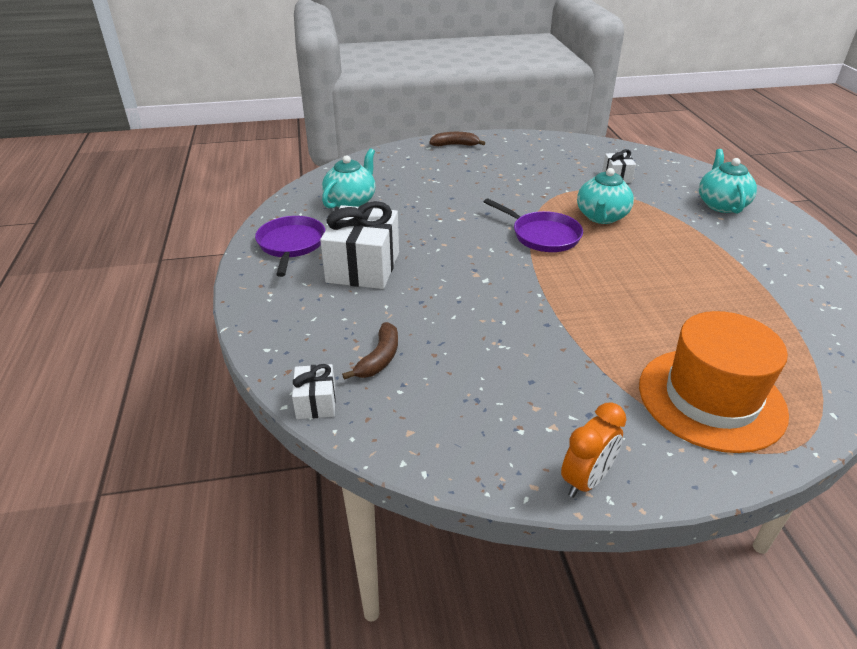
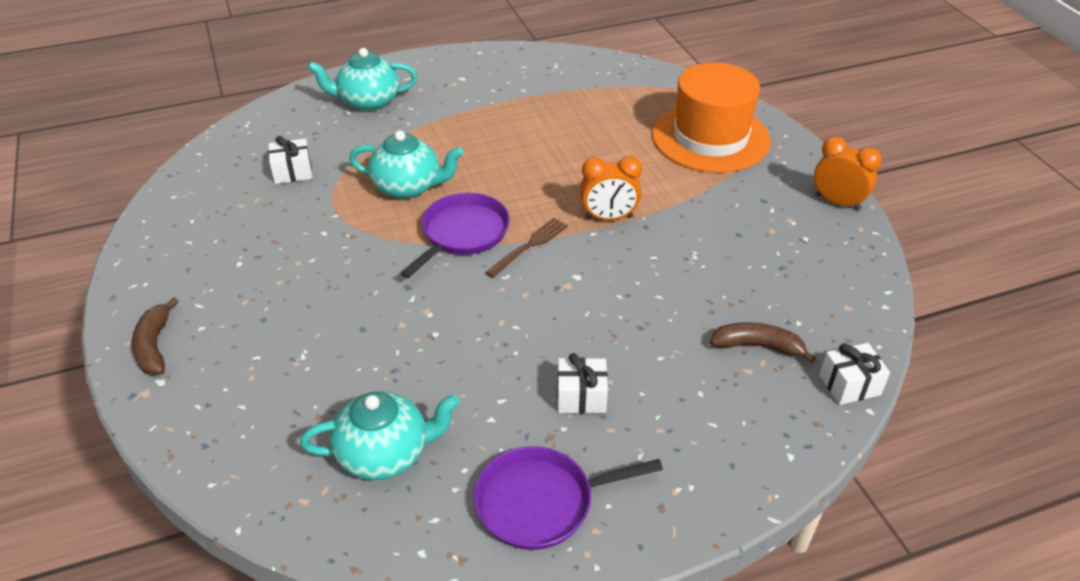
camera: 100 degrees left, 5 degrees up
white gift [320,201,399,289] -> white gift [557,353,608,414], size x0.49
turquoise teapot [322,148,375,208] -> turquoise teapot turned 150 degrees clockwise [300,391,460,480]
none -> brown fork [485,218,568,278]
none -> orange clock [580,156,642,220]

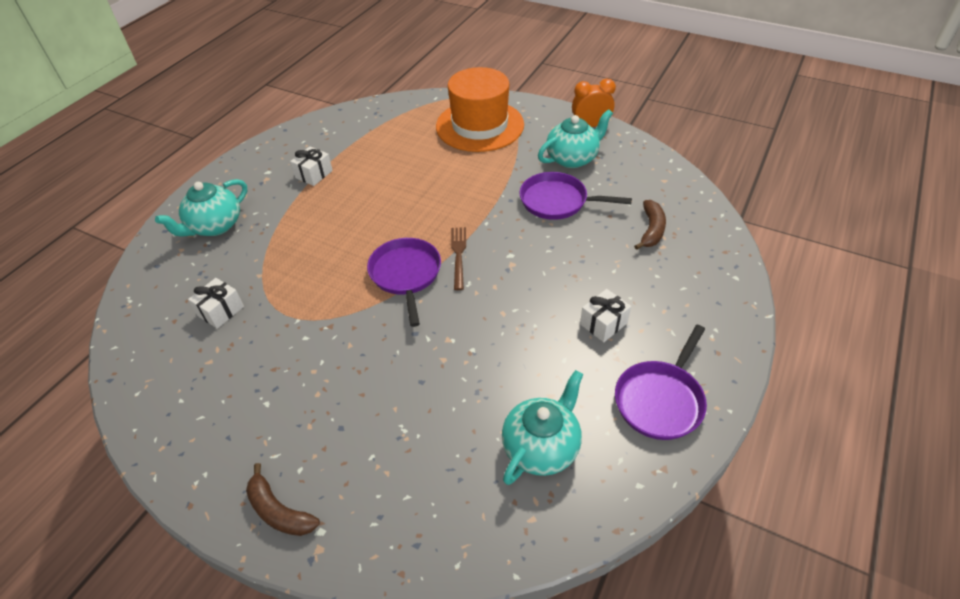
camera: 40 degrees left, 5 degrees up
turquoise teapot [349,130,463,199] -> turquoise teapot moved to [538,109,613,168]
orange clock [580,156,642,220] -> none
brown banana [710,322,816,363] -> brown banana turned 135 degrees clockwise [634,200,666,250]
white gift [819,343,890,405] -> white gift moved to [290,146,333,186]
none -> purple pan [520,172,632,220]

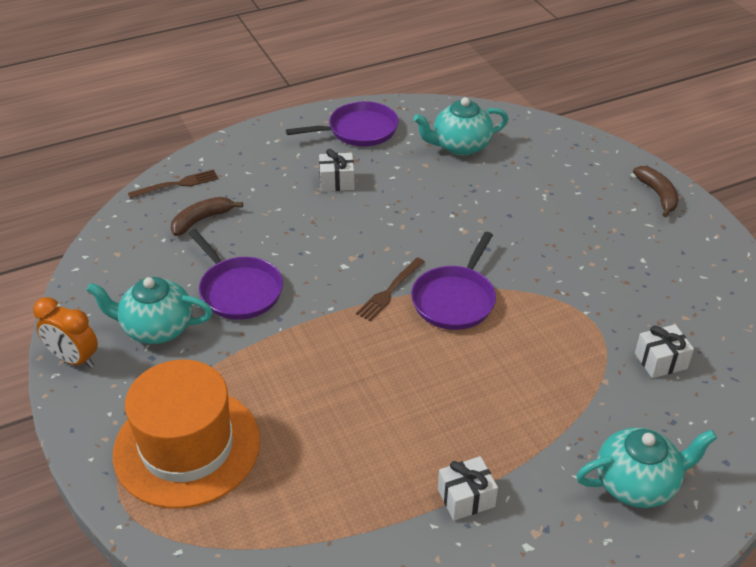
camera: 145 degrees left, 5 degrees down
none -> brown fork [128,169,218,199]

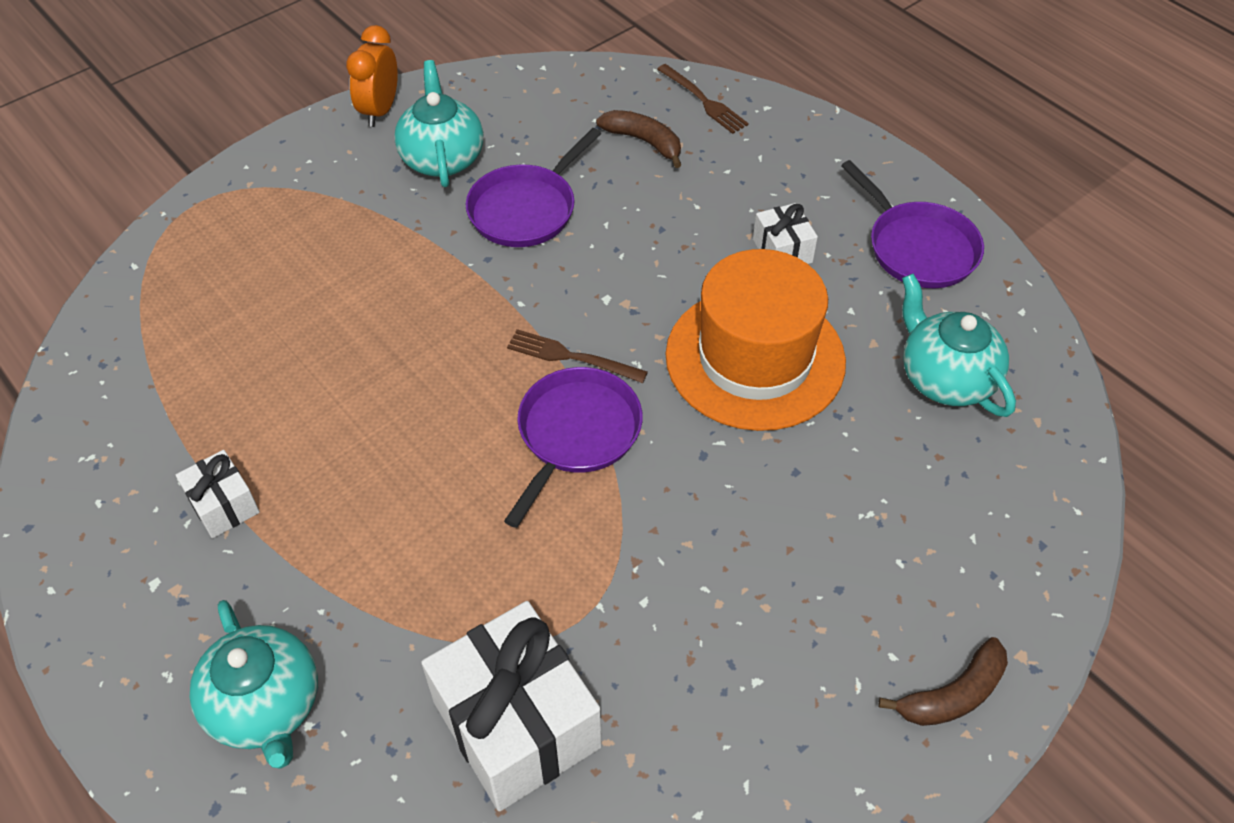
camera: 75 degrees right, 10 degrees up
orange hat [113,360,260,509] -> orange hat moved to [666,249,846,431]
purple pan [411,232,496,330] -> purple pan turned 105 degrees clockwise [504,367,643,528]
white gift [635,324,694,378] -> white gift [421,601,602,811], size x2.03

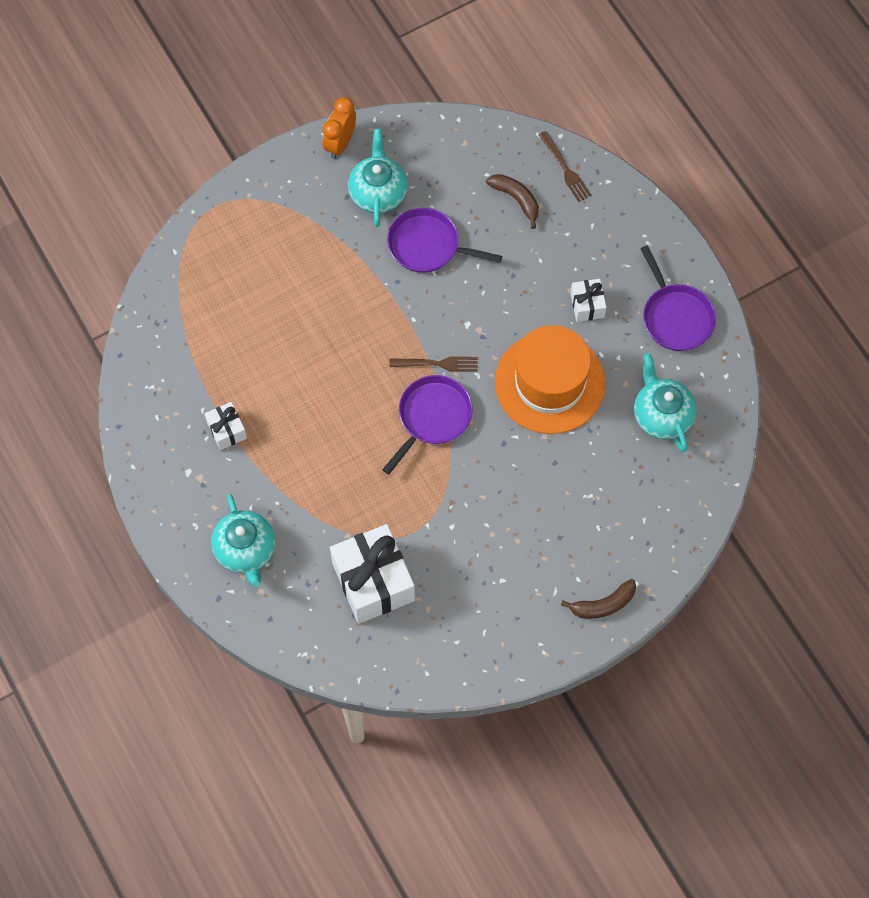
camera: 10 degrees right, 15 degrees up
purple pan [466,128,601,247] -> purple pan turned 60 degrees clockwise [387,208,502,273]
brown fork [507,329,648,383] -> brown fork turned 150 degrees clockwise [389,357,478,372]

